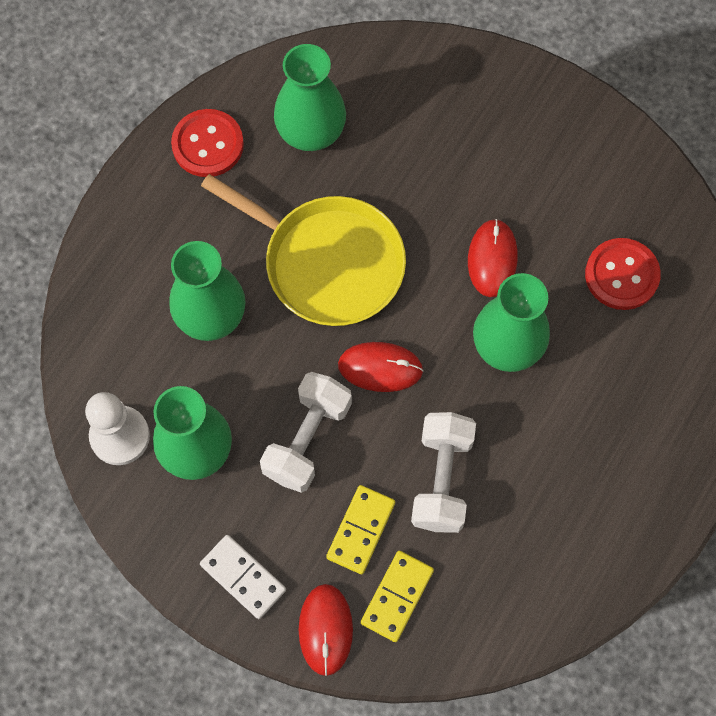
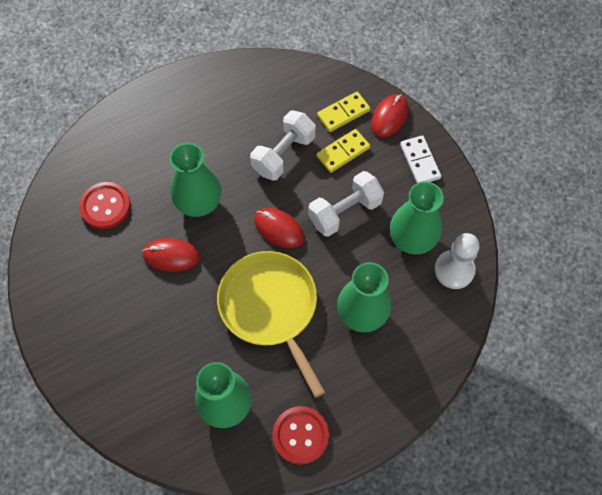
camera: 150 degrees left, 5 degrees down
red mouse [468,219,518,297] -> red mouse turned 60 degrees clockwise [142,238,200,272]

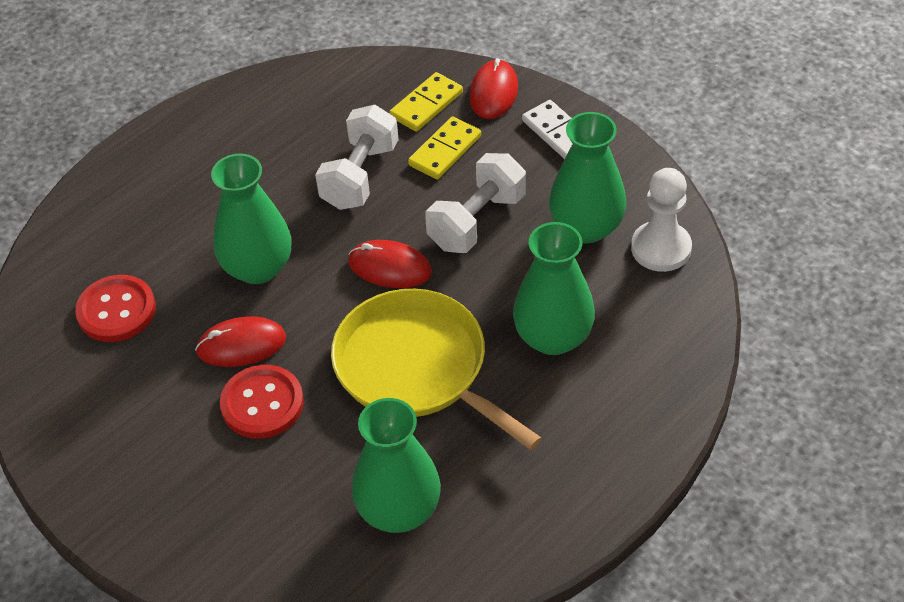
camera: 15 degrees left, 15 degrees down
red button [272,406,329,465] -> red button moved to [220,365,304,439]

